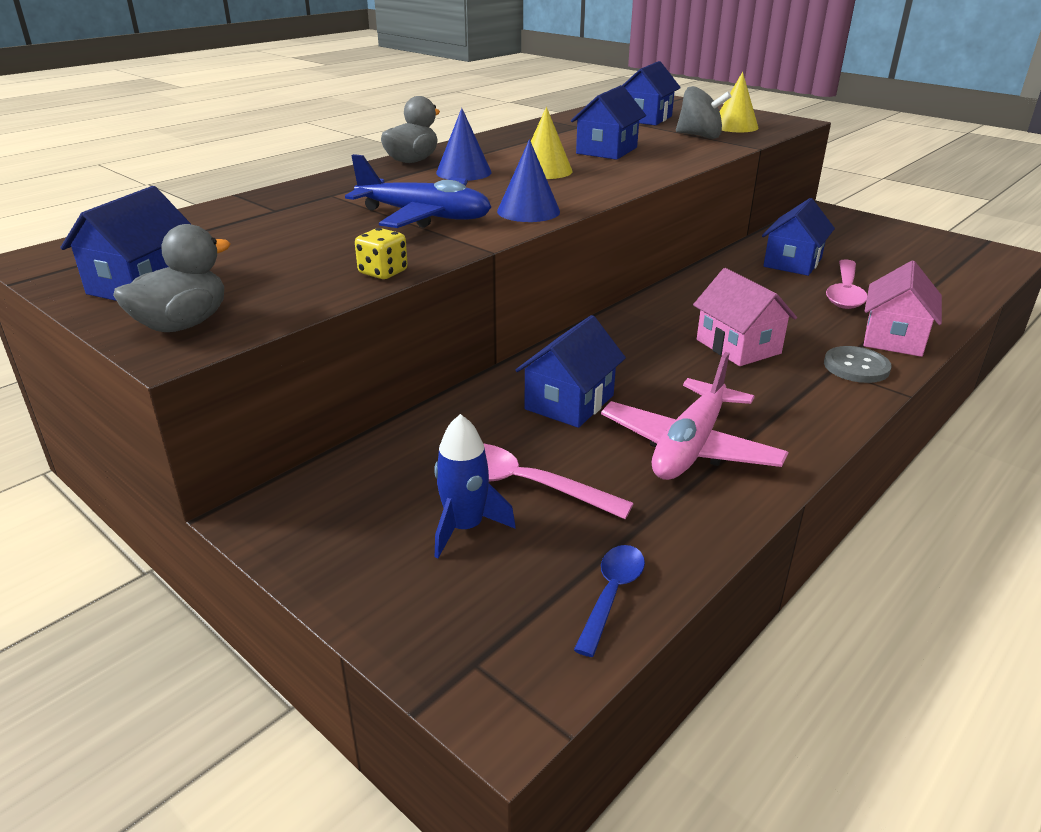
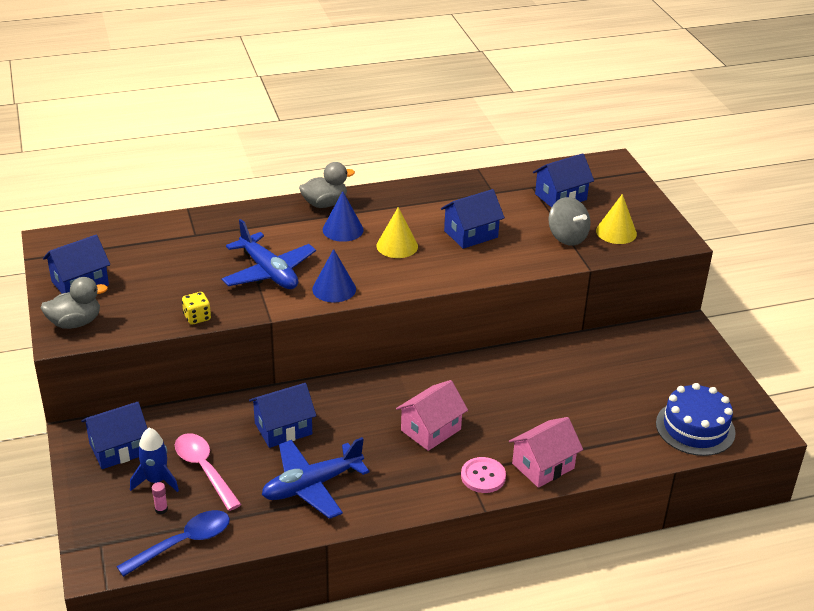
camera: 30 degrees right, 5 degrees up
blue spoon [574,545,645,657] -> blue spoon [116,510,230,577], size x1.56
pink plane [601,352,789,480] -> blue plane [262,437,370,519]
pink house [693,268,797,366] -> pink house turned 45 degrees clockwise [396,380,468,451]
blue house [762,198,835,276] -> blue house moved to [81,402,148,469]
grey button [824,346,892,383] -> pink button [461,457,506,493]
pink spoon [826,259,867,309] -> none
none -> pink glue stick [152,482,168,515]
none -> blue cake [656,383,736,456]

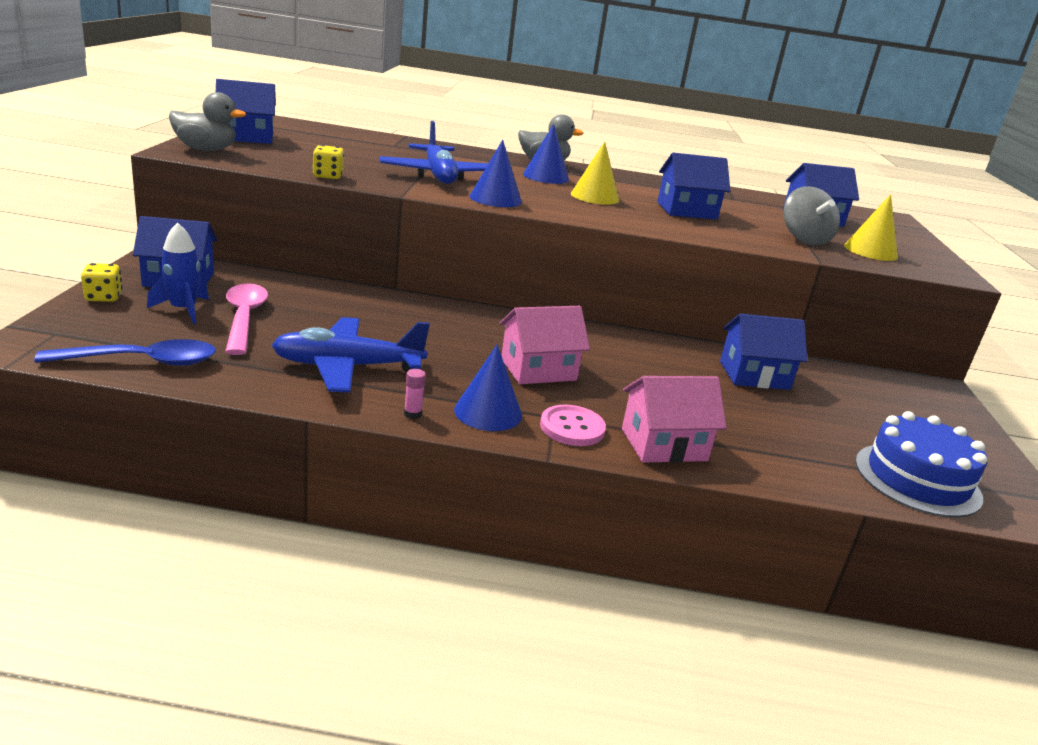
camera: 20 degrees right, 10 degrees down
pink glue stick [152,482,168,515] -> pink glue stick moved to [404,369,426,419]
blue house [249,383,316,448] -> blue house moved to [720,313,808,390]
none -> yellow dice [81,263,122,302]
none -> blue cone [454,344,522,431]

